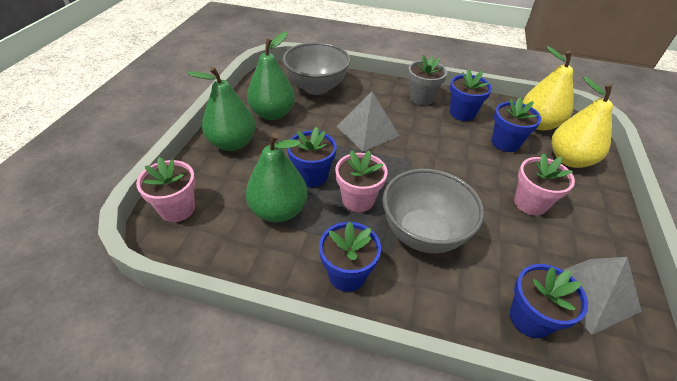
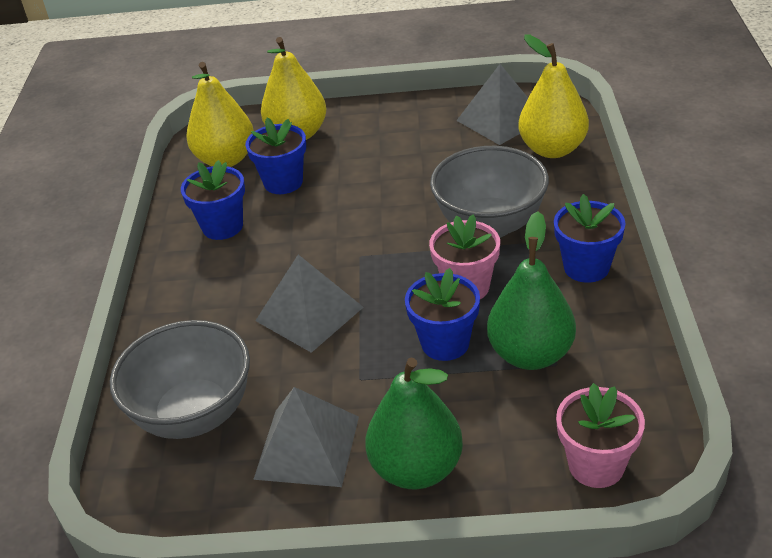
camera: 100 degrees left, 5 degrees down
green pear [247,32,295,120] -> grey pyramid [253,387,359,487]
grey flower pot [408,55,447,105] -> none
blue flower pot [510,264,588,338] -> yellow pear [518,34,589,158]
pink flower pot [514,153,575,216] -> none

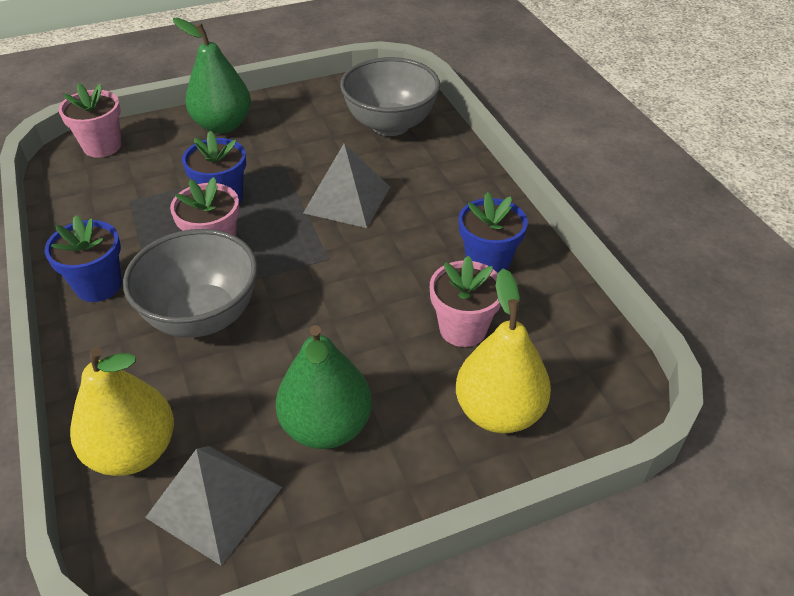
camera: 155 degrees right, 5 degrees up
yellow pear [187,62,254,167] -> none
blue flower pot [245,118,306,194] -> pink flower pot [430,256,501,347]
grey pyramid [253,387,359,487] -> none
green pear [487,211,576,370] -> green pear moved to [276,325,372,449]

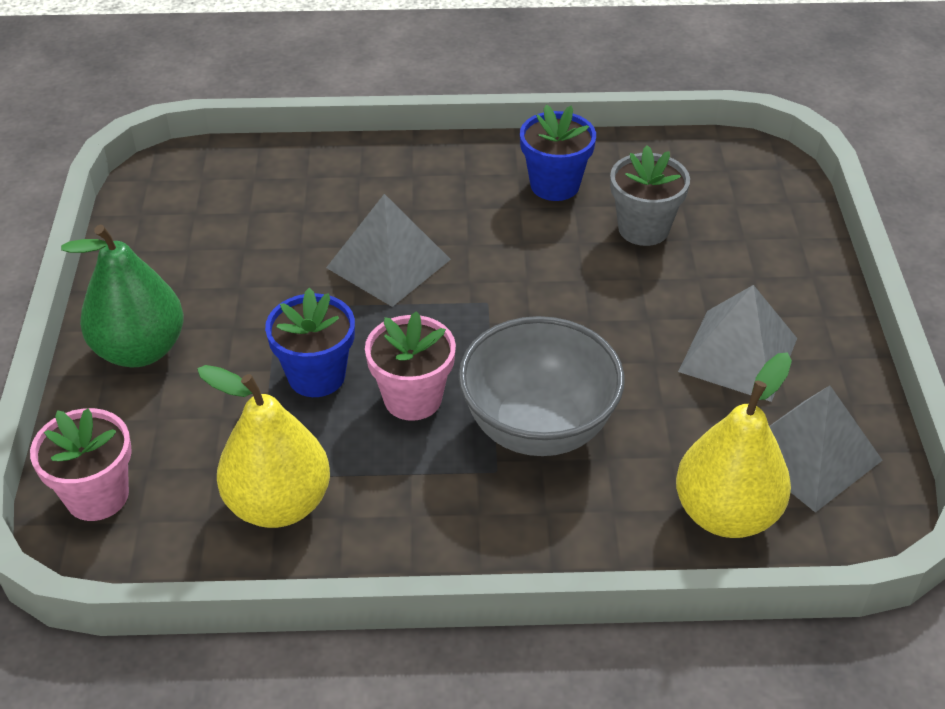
camera: 70 degrees left, 0 degrees up
blue flower pot [45,215,122,302] -> none
green pear [276,325,372,449] -> grey pyramid [678,285,797,402]
grey bowl [340,57,440,136] -> none
pink flower pot [430,256,501,347] -> grey flower pot [610,145,690,246]
yellow pear [456,269,551,433] -> yellow pear moved to [197,365,330,528]

